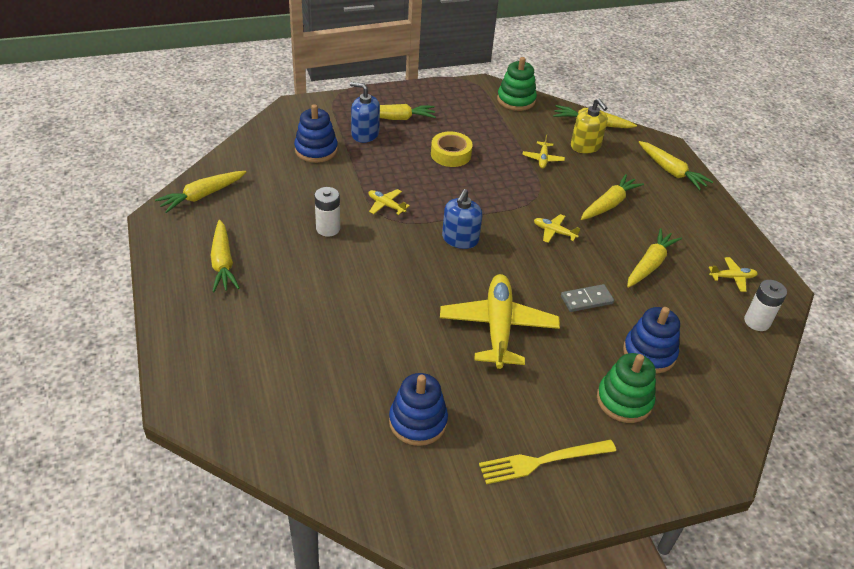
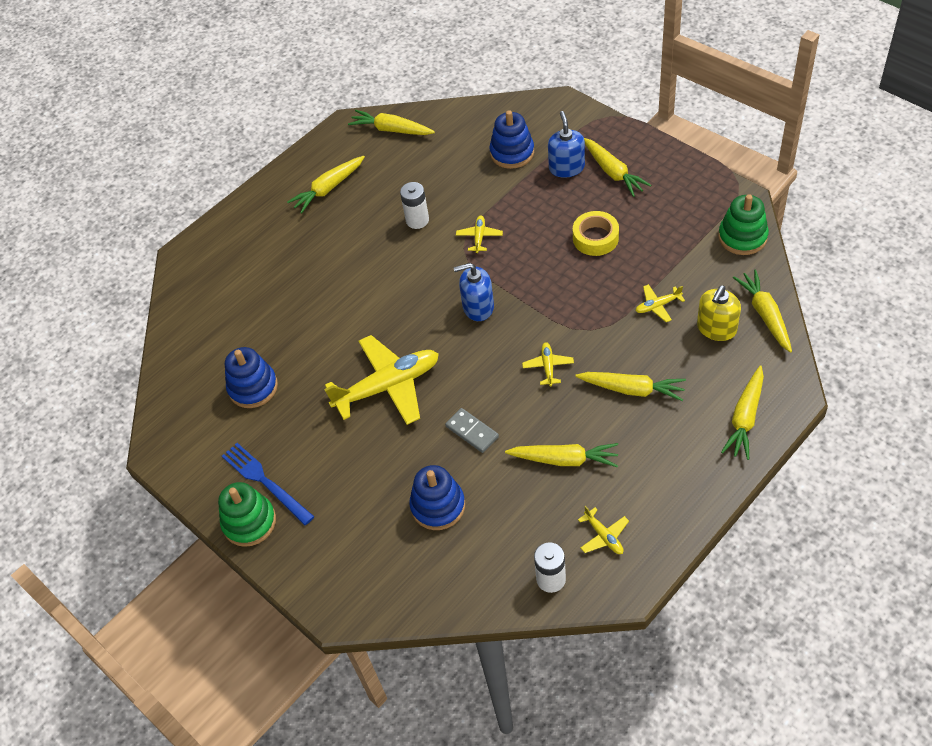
camera: 70 degrees right, 10 degrees up
yellow fork [479,440,616,484] -> blue fork [222,443,314,525]
green stacking toy [597,353,656,423] -> green stacking toy moved to [218,482,276,547]

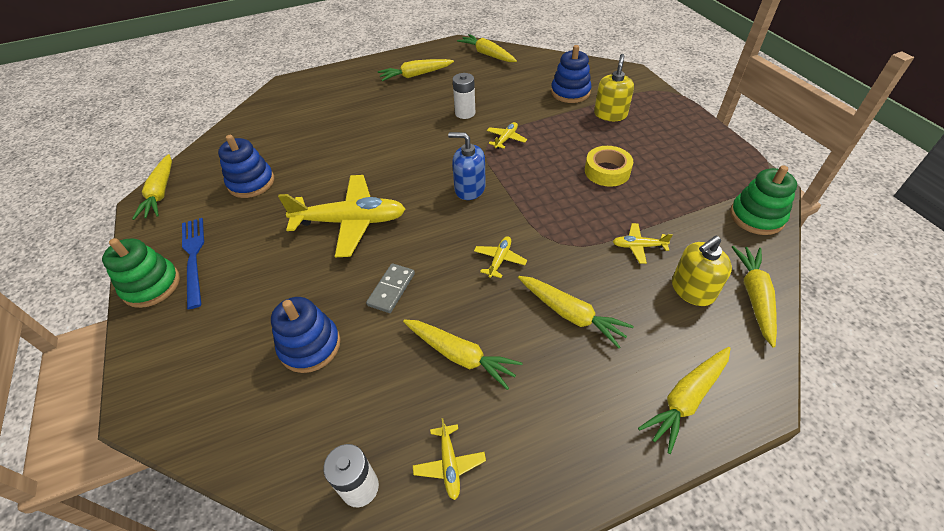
camera: 20 degrees right, 5 degrees down
grey domino [445,408,499,453] -> grey domino turned 45 degrees clockwise [366,263,415,313]
blue soap dispenser [548,111,585,178] -> yellow soap dispenser [594,54,634,121]
yellow carrot [584,138,651,197] -> yellow carrot moved to [132,154,172,220]

